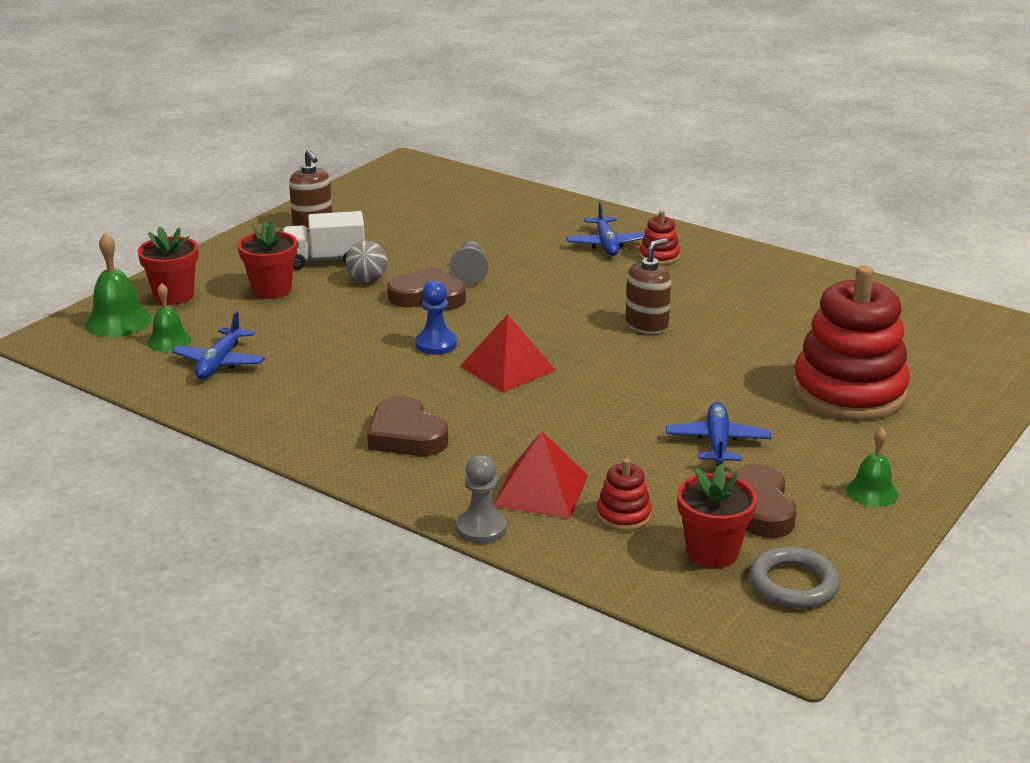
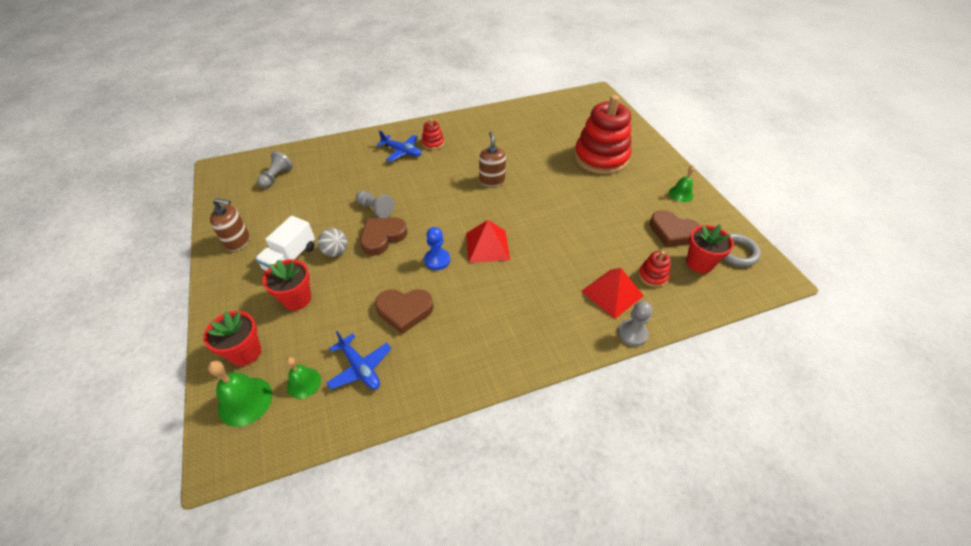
camera: 55 degrees left, 20 degrees up
brown heart [367,396,448,456] -> brown heart moved to [375,289,434,334]
blue plane [666,402,771,466] -> none
none -> grey pawn [257,151,293,188]

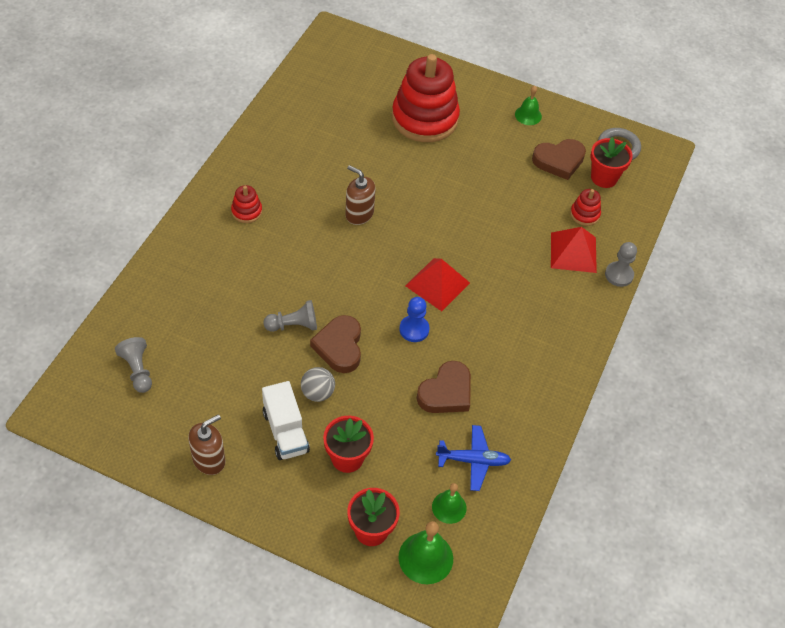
camera: 50 degrees left, 5 degrees up
blue plane [377,131,421,162] -> none

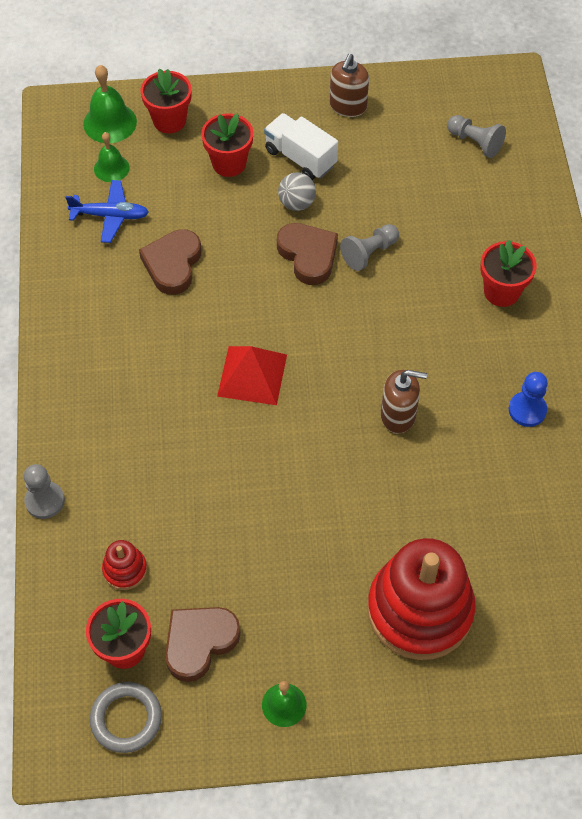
camera: 155 degrees right, 5 degrees up
red stacking toy [231,185,262,223] -> none
blue pawn [399,297,430,342] -> blue pawn moved to [509,372,548,427]
blue plane [436,425,511,491] -> blue plane turned 150 degrees counterclockwise [65,180,149,243]
red pyramid [551,227,597,273] -> none
none -> red flower pot [480,240,537,307]

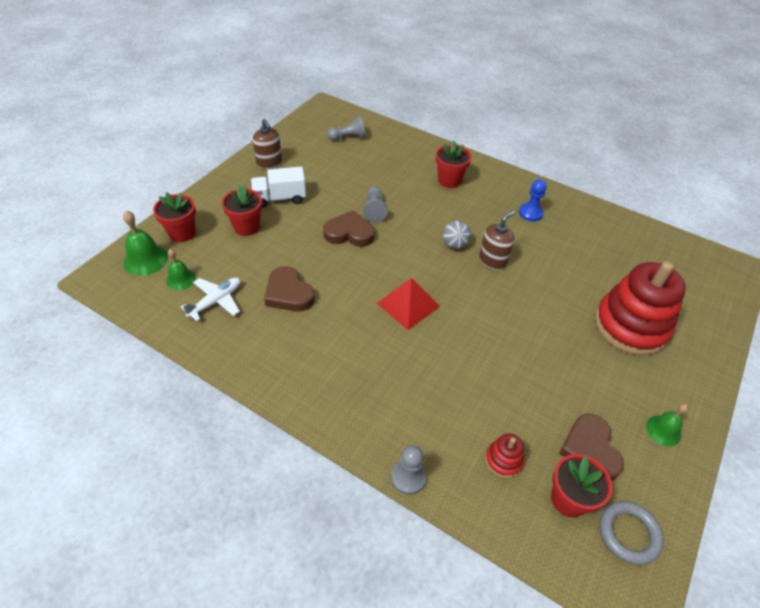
camera: 55 degrees left, 10 degrees down
blue plane [65,180,149,243] -> white plane [181,277,241,321]
grey ball [278,172,316,211] -> grey ball moved to [443,221,471,249]

